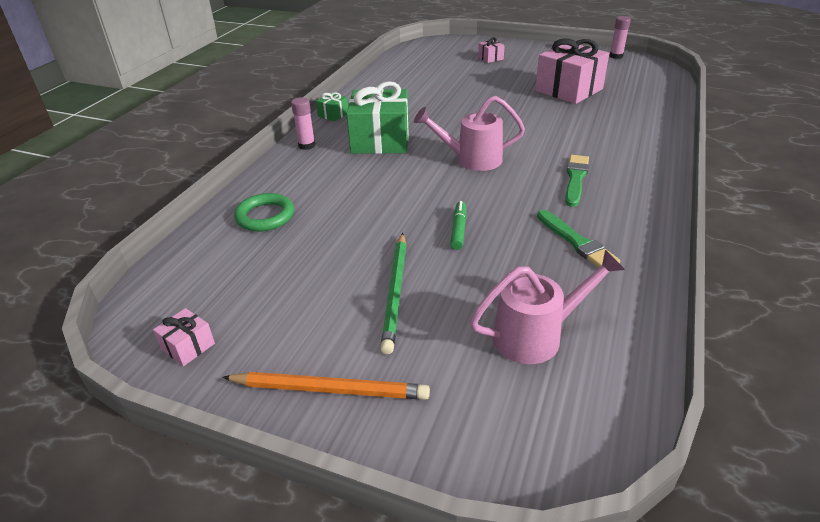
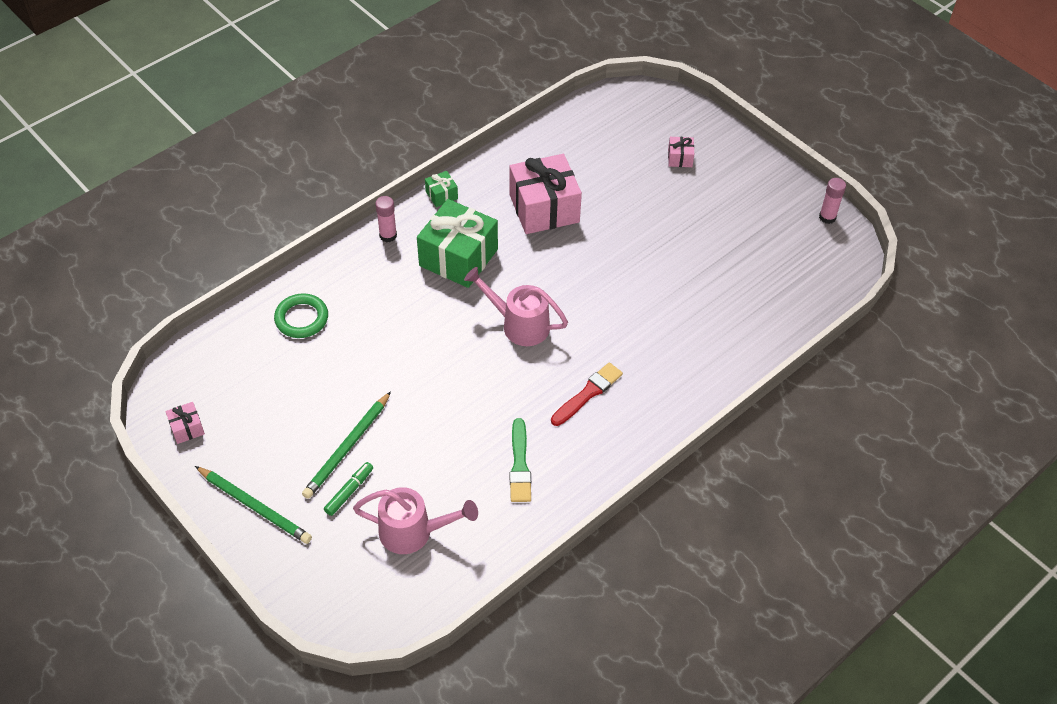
camera: 25 degrees right, 15 degrees up
orange pencil [222,372,430,400] -> green pencil [195,466,312,544]
green marker [450,201,467,250] -> green marker moved to [324,462,373,516]
pink gift [535,38,609,104] -> pink gift moved to [510,154,582,234]
green brush [565,155,589,207] -> red brush [551,362,623,426]

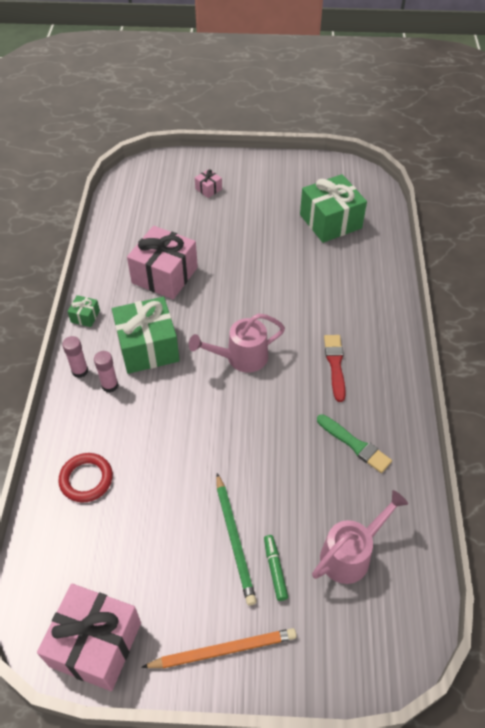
camera: 45 degrees left, 0 degrees up
pink gift [165,402,205,444] -> pink gift [37,583,141,691], size x2.29
green pencil [195,466,312,544] -> orange pencil [141,628,297,668]
green ring [274,293,328,338] -> red ring [58,453,113,503]
pink glue stick [819,178,846,224] -> pink glue stick moved to [94,351,118,393]
none -> green gift [300,174,367,243]

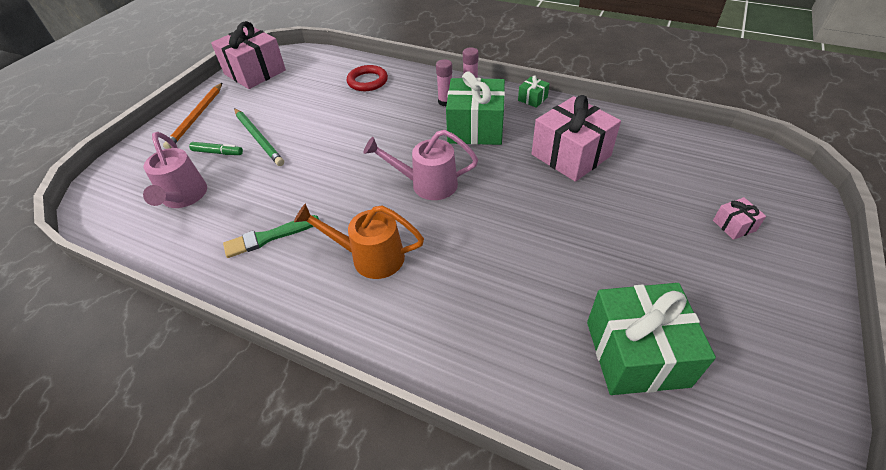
camera: 115 degrees right, 5 degrees down
pink watering can [189,313,285,373] -> pink watering can turned 90 degrees counterclockwise [363,130,478,200]
green pencil [216,473,257,606] -> green pencil turned 135 degrees counterclockwise [234,108,284,166]
red brush [324,335,346,402] -> orange watering can [294,204,424,279]

